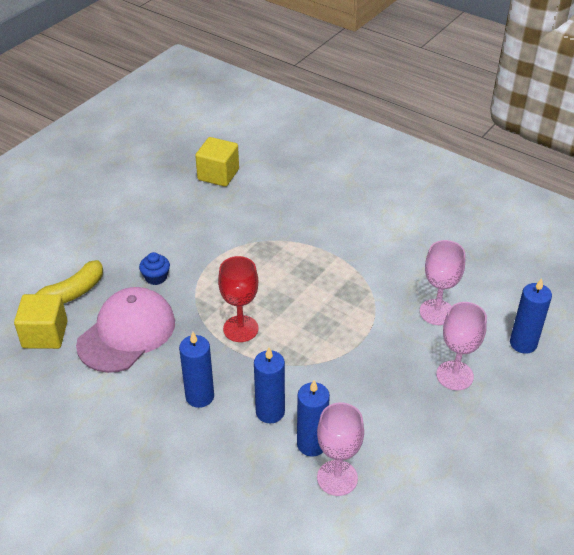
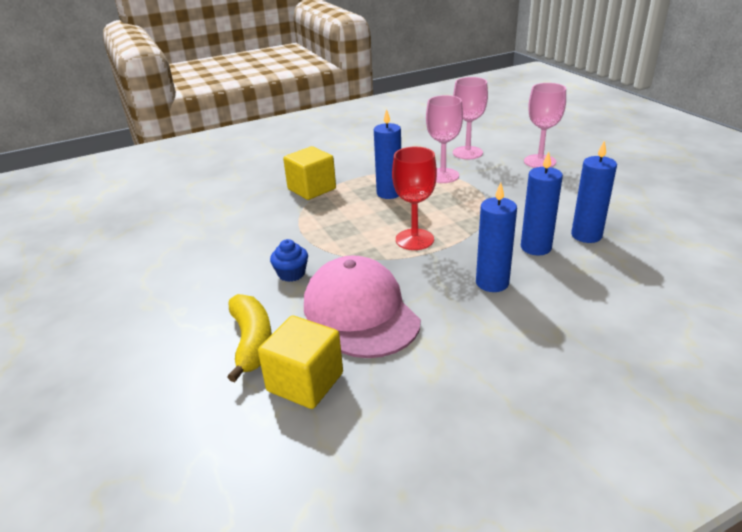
camera: 60 degrees left, 10 degrees down
yellow cube [195,137,239,187] -> yellow cube moved to [283,146,336,200]
pink goblet [317,402,364,496] -> pink goblet moved to [426,95,463,183]
blue candle [510,278,552,354] -> blue candle moved to [374,109,401,199]

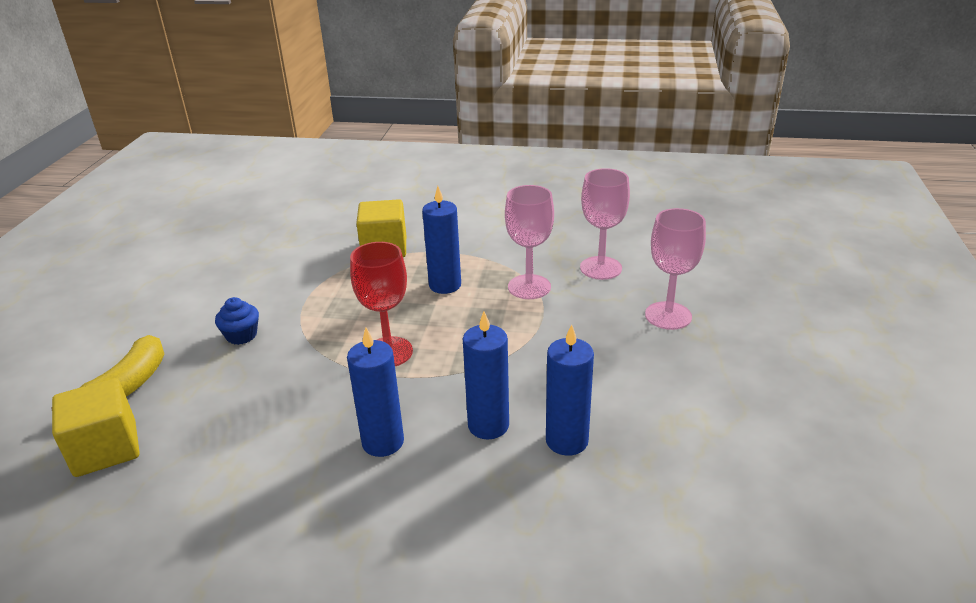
camera: 35 degrees right, 0 degrees up
pink cap [304,255,421,358] -> none

